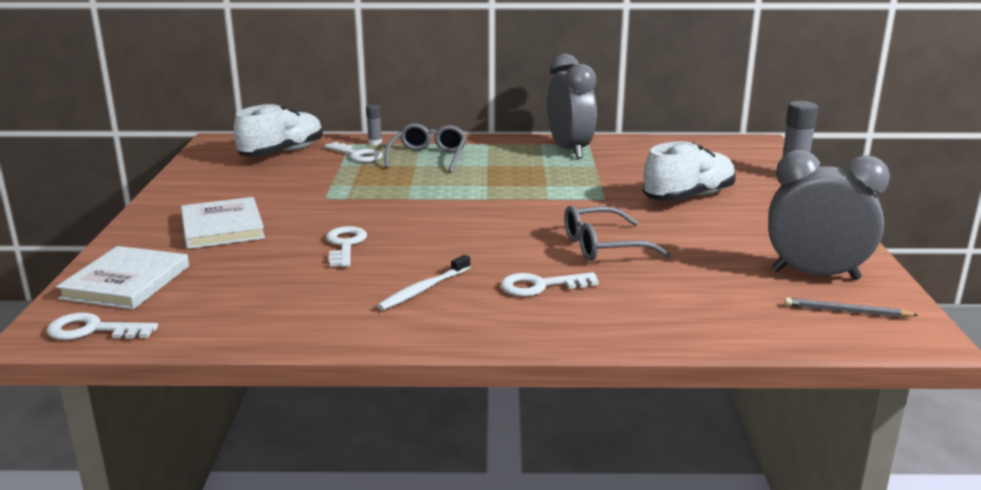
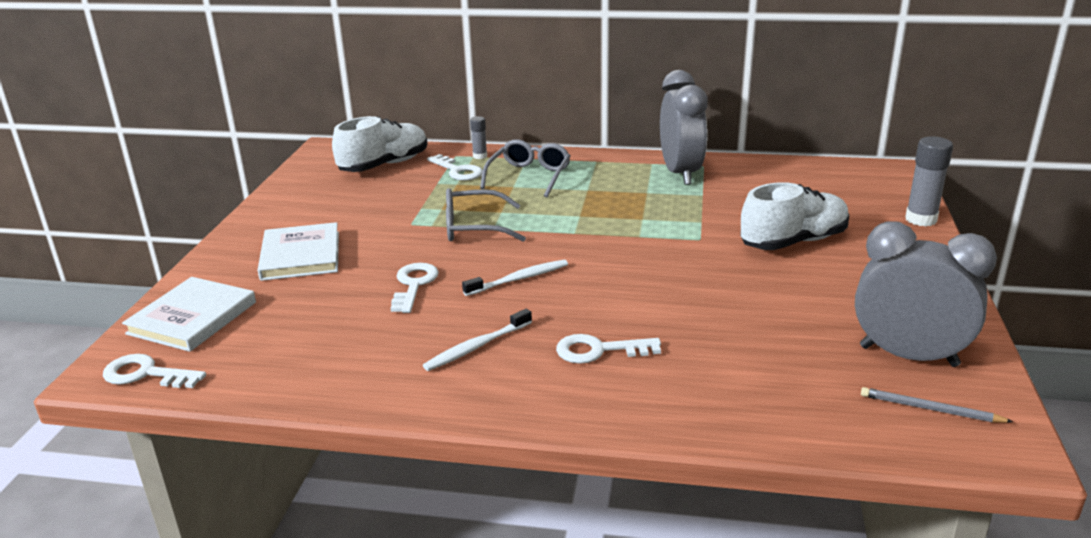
camera: 10 degrees right, 5 degrees up
grey glasses [564,205,671,261] -> grey glasses moved to [446,188,526,242]
none -> white toothbrush [462,260,568,296]

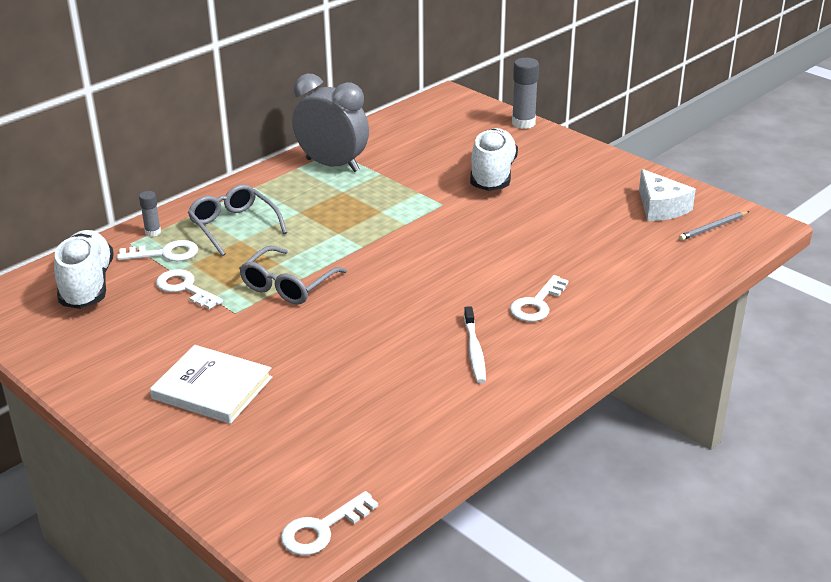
camera: 55 degrees left, 5 degrees up
white book [122,277,256,352] -> none
white key [390,263,439,313] -> white key moved to [156,269,223,309]
white toothbrush [462,260,568,296] -> none
grey clock [855,221,997,367] -> white cheese [639,169,696,221]

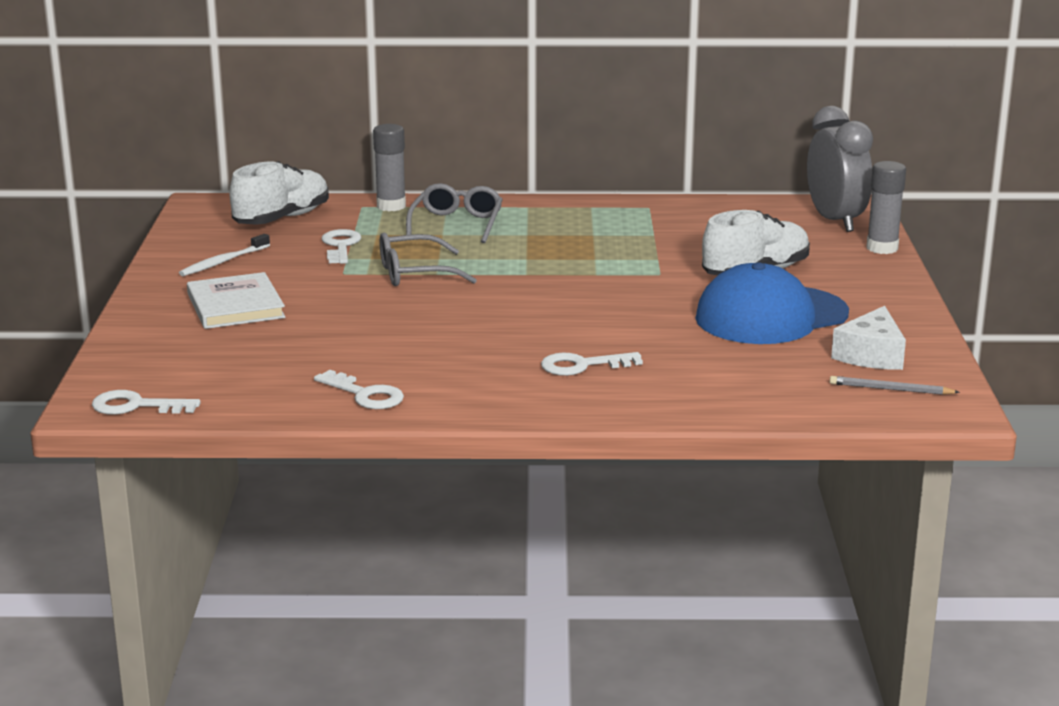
camera: 45 degrees right, 10 degrees down
white key [117,240,198,261] -> white key moved to [314,370,404,409]
grey glue stick [139,191,161,237] -> grey glue stick [373,124,406,211], size x1.75
grey clock [292,73,369,172] -> grey clock moved to [807,106,873,232]
white toothbrush [464,306,486,383] -> white toothbrush moved to [179,234,270,276]
none -> blue cap [695,262,849,344]

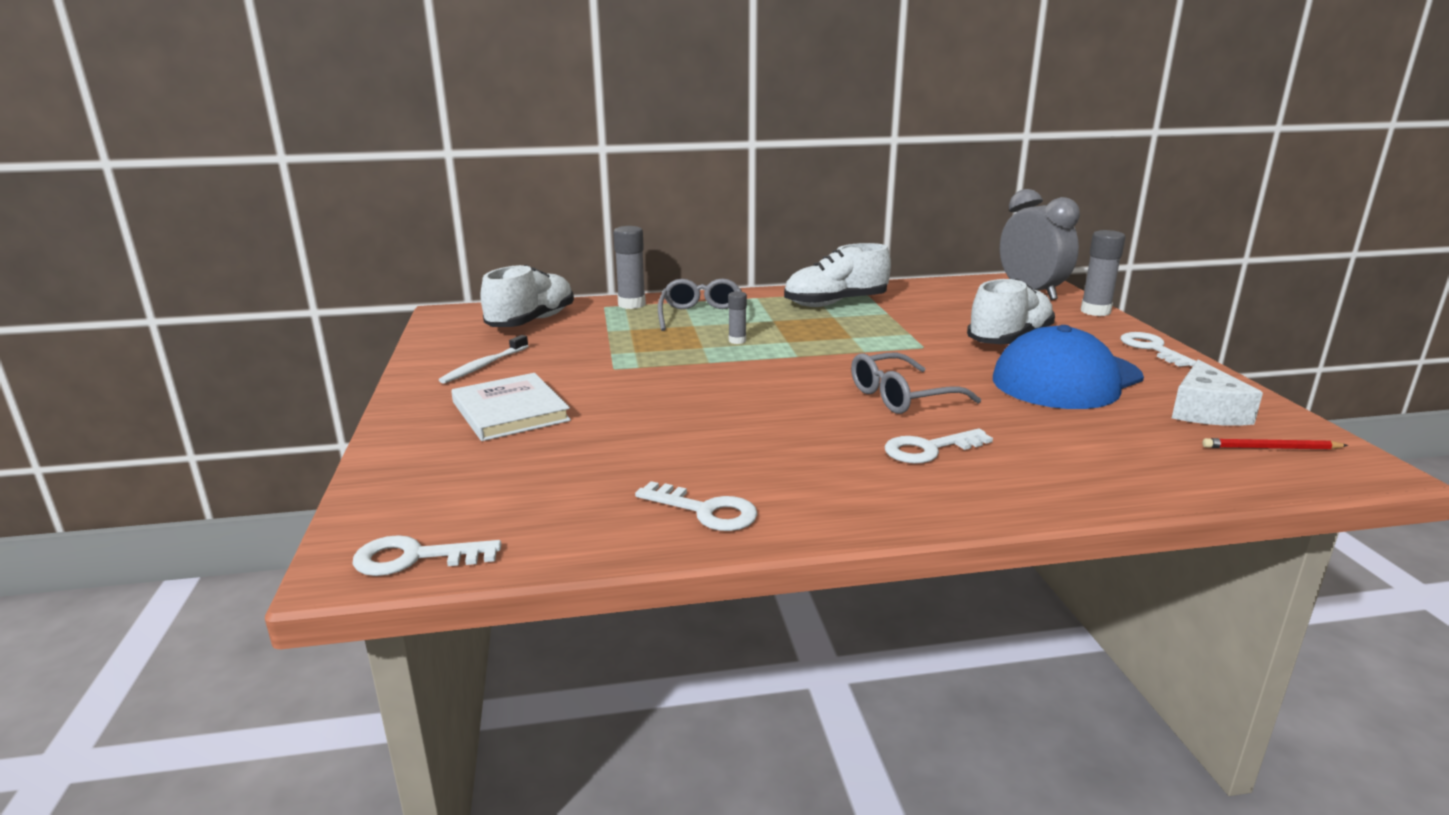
camera: 10 degrees left, 0 degrees up
white key [322,229,361,264] -> white key moved to [1121,332,1196,367]
grey glasses [380,233,477,286] -> grey glasses moved to [851,353,981,414]
grey pencil [830,376,960,395] -> red pencil [1202,438,1348,450]
none -> grey glue stick [728,291,747,344]
none -> white shoe [784,243,891,307]

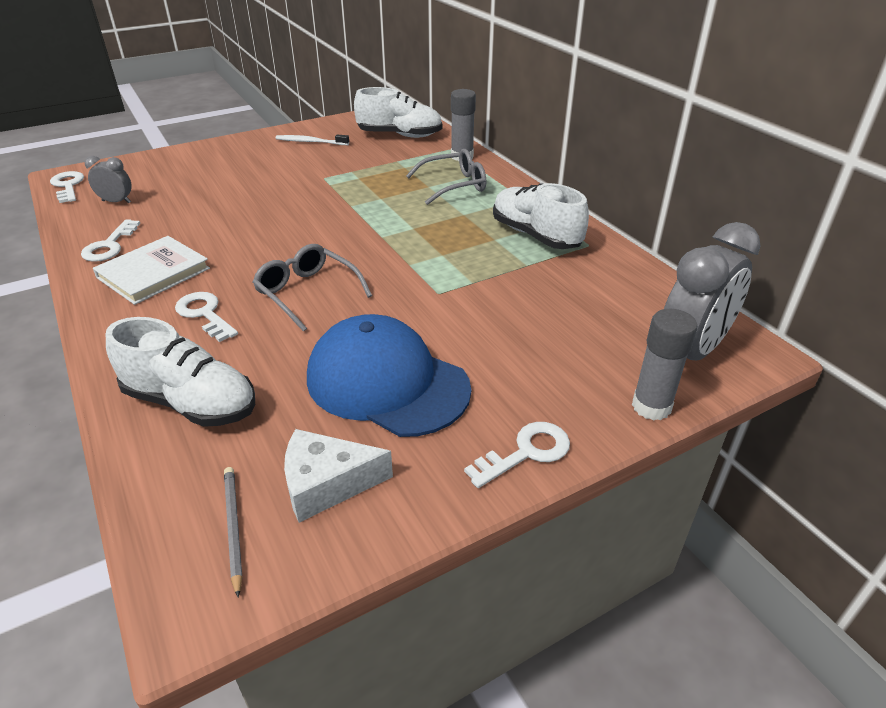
camera: 70 degrees right, 15 degrees up
white book [451,373,571,441] -> white book moved to [93,236,210,305]
grey glue stick [728,291,747,344] -> none
white shoe [967,279,1055,344] -> white shoe moved to [106,317,255,427]
red pencil [1202,438,1348,450] -> grey pencil [224,467,243,597]
none -> grey clock [85,156,132,203]

